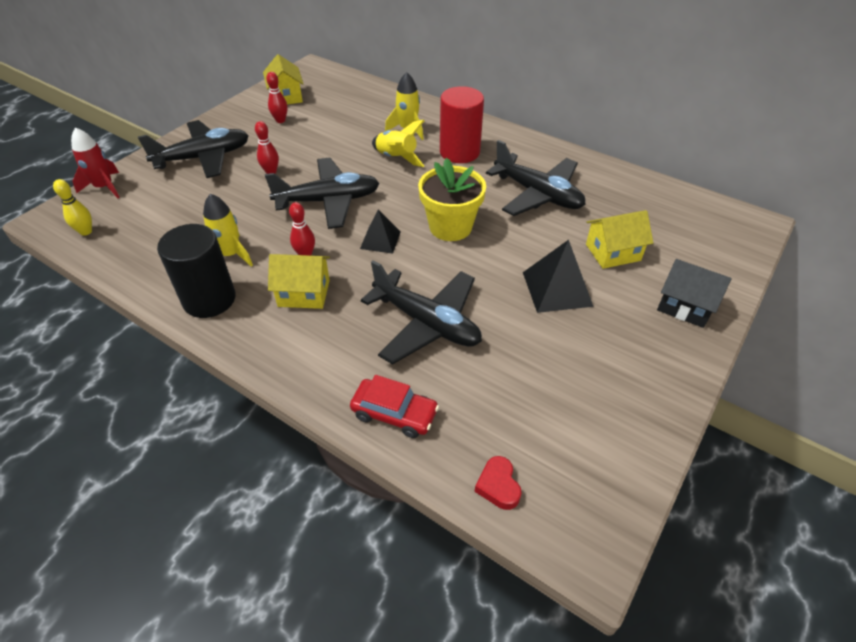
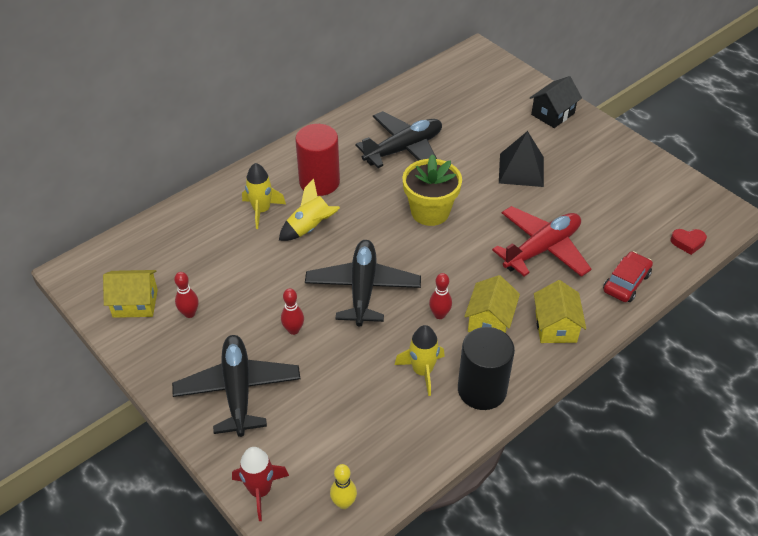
camera: 75 degrees left, 0 degrees up
black pyramid [360,210,401,254] -> none
black plane [361,260,482,365] -> red plane [492,206,592,277]
yellow house [586,210,653,269] -> yellow house moved to [534,280,586,343]

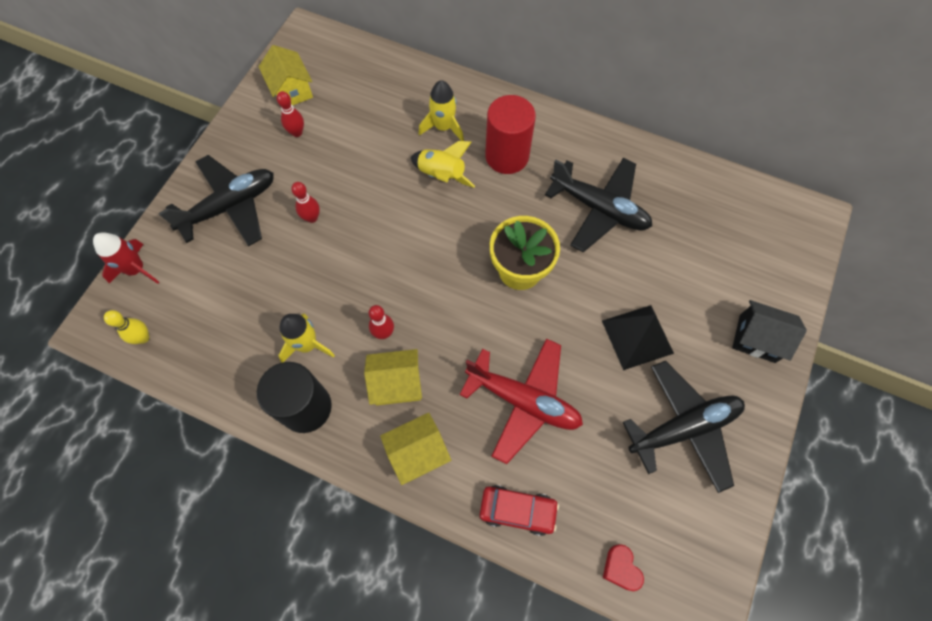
camera: 65 degrees right, 20 degrees up
black plane [305,240,421,326] -> black plane moved to [622,361,745,493]

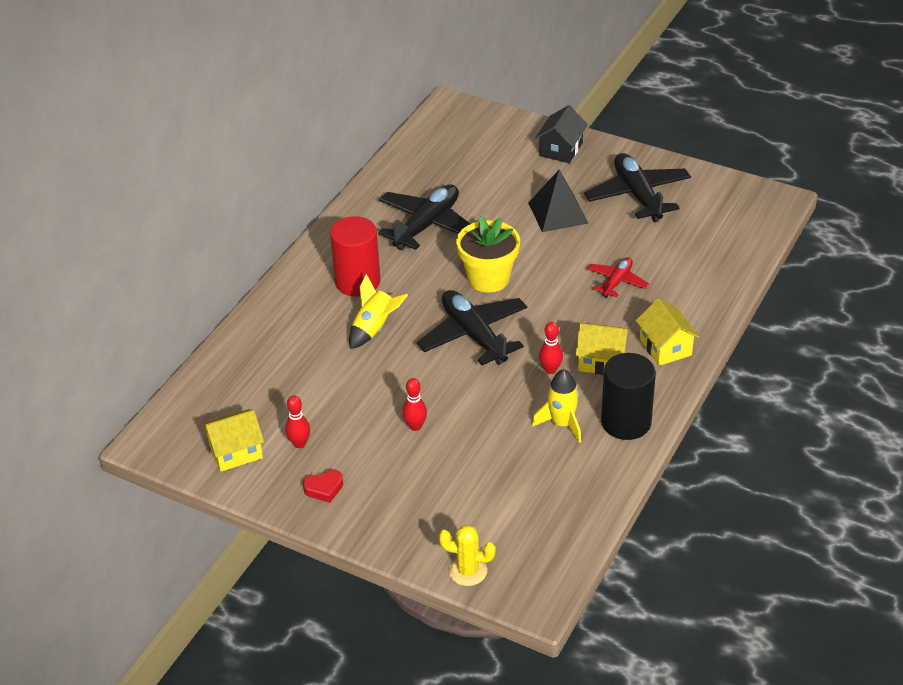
camera: 85 degrees left, 25 degrees down
red rocket [93,232,159,284] -> yellow cactus [439,525,496,586]
yellow bowling pin [104,310,149,344] -> none
black plane [159,155,274,246] -> black plane moved to [417,290,527,365]
yellow house [364,349,422,405] -> yellow house turned 75 degrees counterclockwise [576,323,630,375]
yellow rocket [419,80,464,141] -> none
red plane [459,338,583,464] -> red plane [587,257,649,298], size x0.55
red car [480,485,559,536] -> none
red heart [603,544,644,591] -> red heart moved to [303,470,343,503]

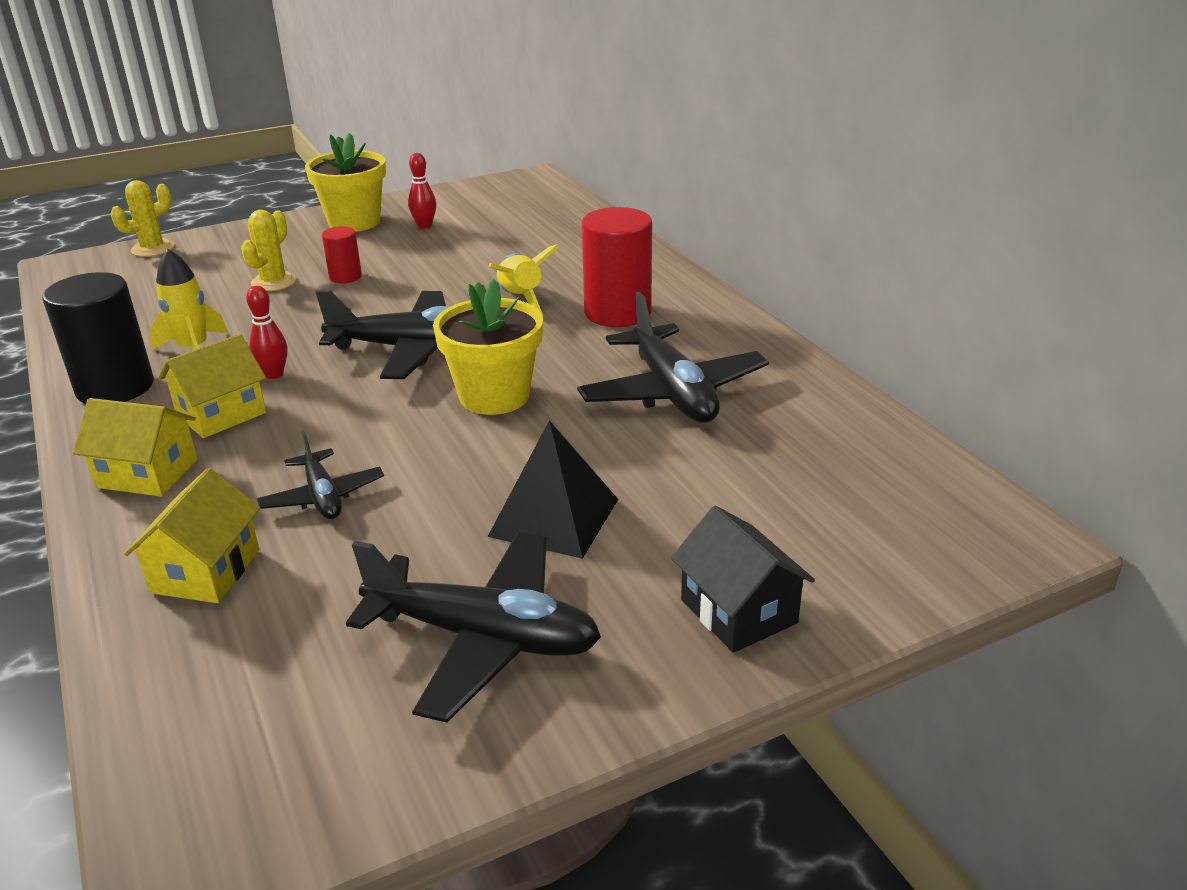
camera: 125 degrees right, 10 degrees down
yellow house [202,409,264,472] -> yellow house moved to [124,468,260,603]
red heart [303,470,343,503] -> yellow flower pot [305,133,386,232]
red bowling pin [402,378,427,431] -> red cylinder [322,226,362,283]
red plane [587,257,649,298] -> black plane [257,431,384,519]
none -> yellow cactus [241,210,296,291]

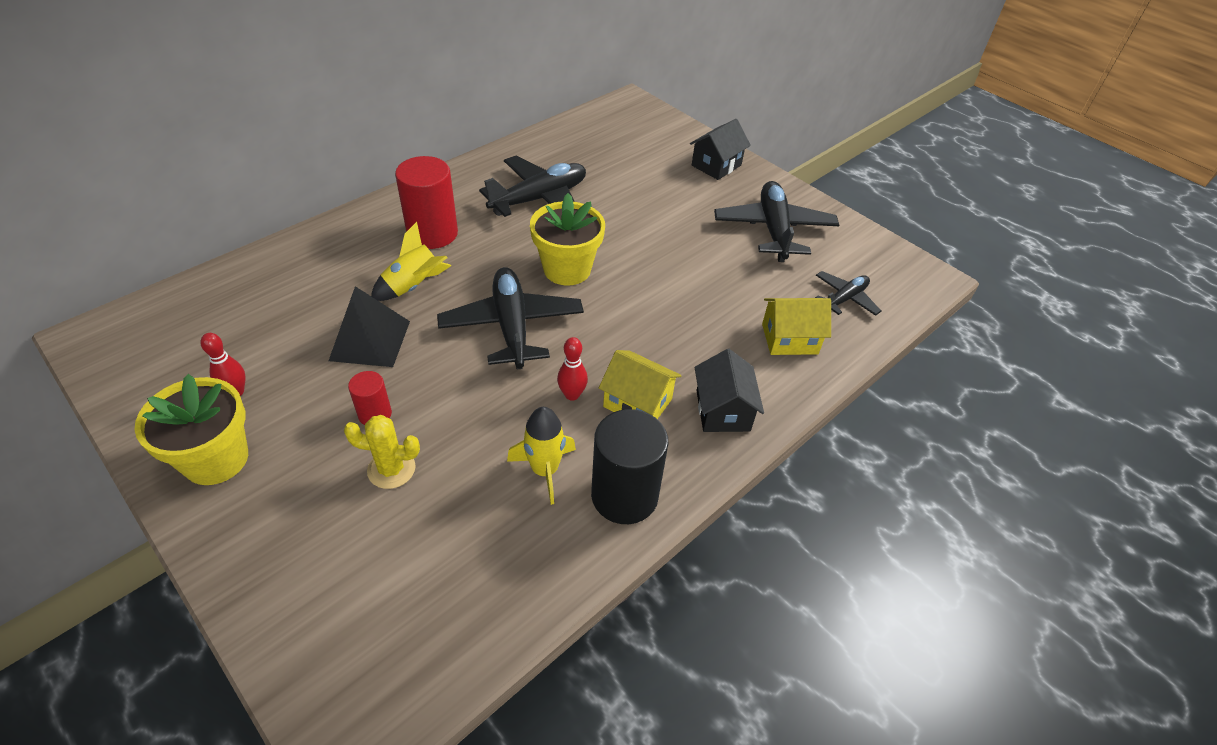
camera: 110 degrees left, 15 degrees up
yellow house [73,398,197,497] -> black house [695,349,764,432]
yellow cactus [111,180,174,257] -> none
black plane [257,431,384,519] -> black plane moved to [815,271,881,316]
black pyramid [487,420,618,559] -> black pyramid moved to [329,286,410,367]

